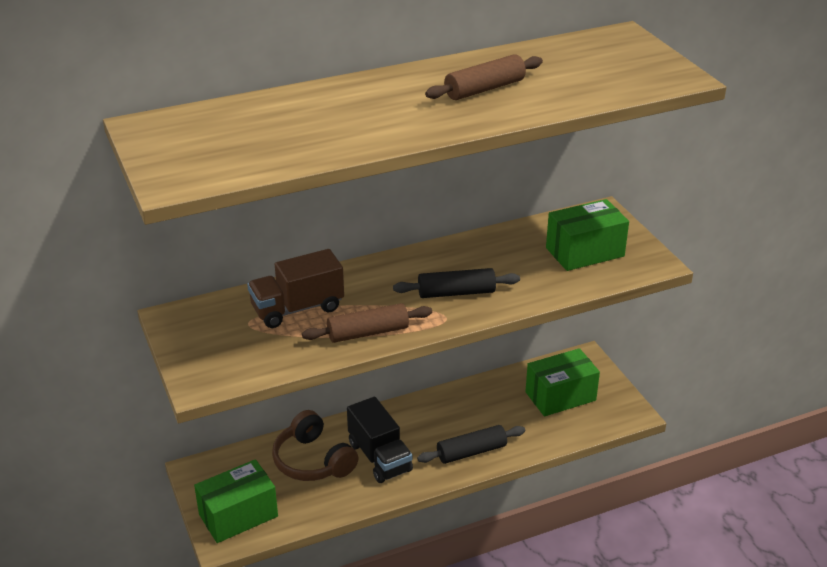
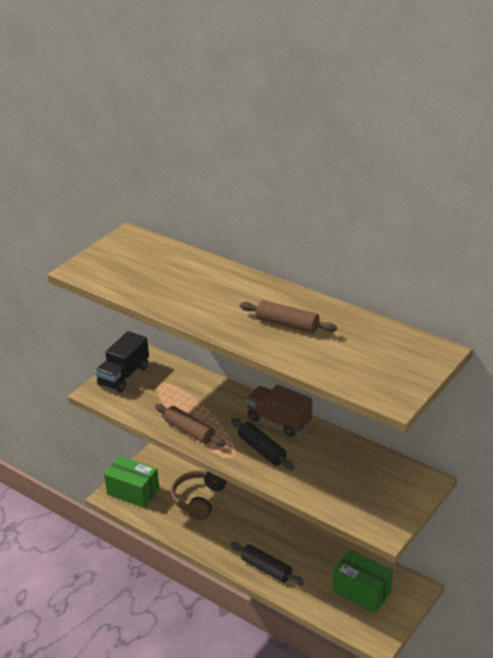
camera: 60 degrees right, 0 degrees up
brown truck [247,249,344,328] -> brown truck moved to [246,384,312,437]
black truck [347,397,413,483] -> black truck moved to [95,331,149,393]
green box [546,199,629,271] -> none

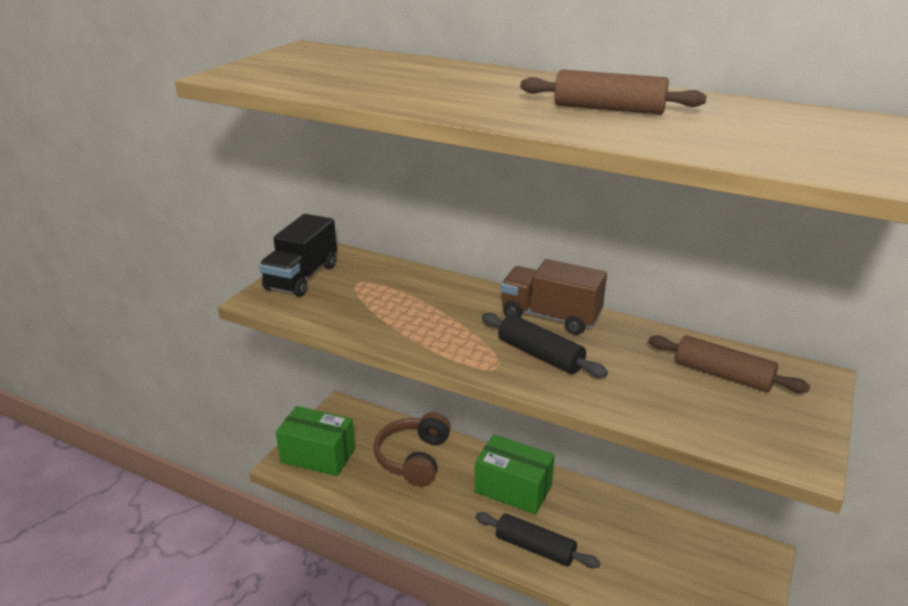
camera: 10 degrees left, 5 degrees down
brown rolling pin [155,404,225,447] -> brown rolling pin moved to [649,335,810,393]
green box [333,550,393,613] -> green box moved to [475,434,555,515]

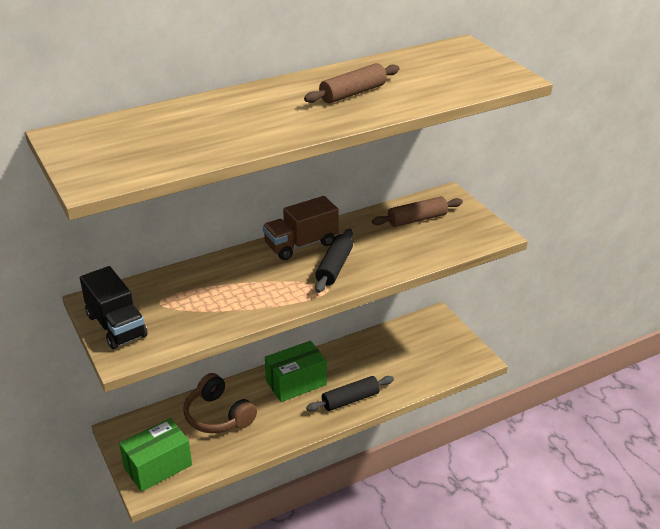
camera: 55 degrees left, 5 degrees up
black rolling pin [482,313,608,377] -> black rolling pin turned 60 degrees counterclockwise [315,229,353,293]

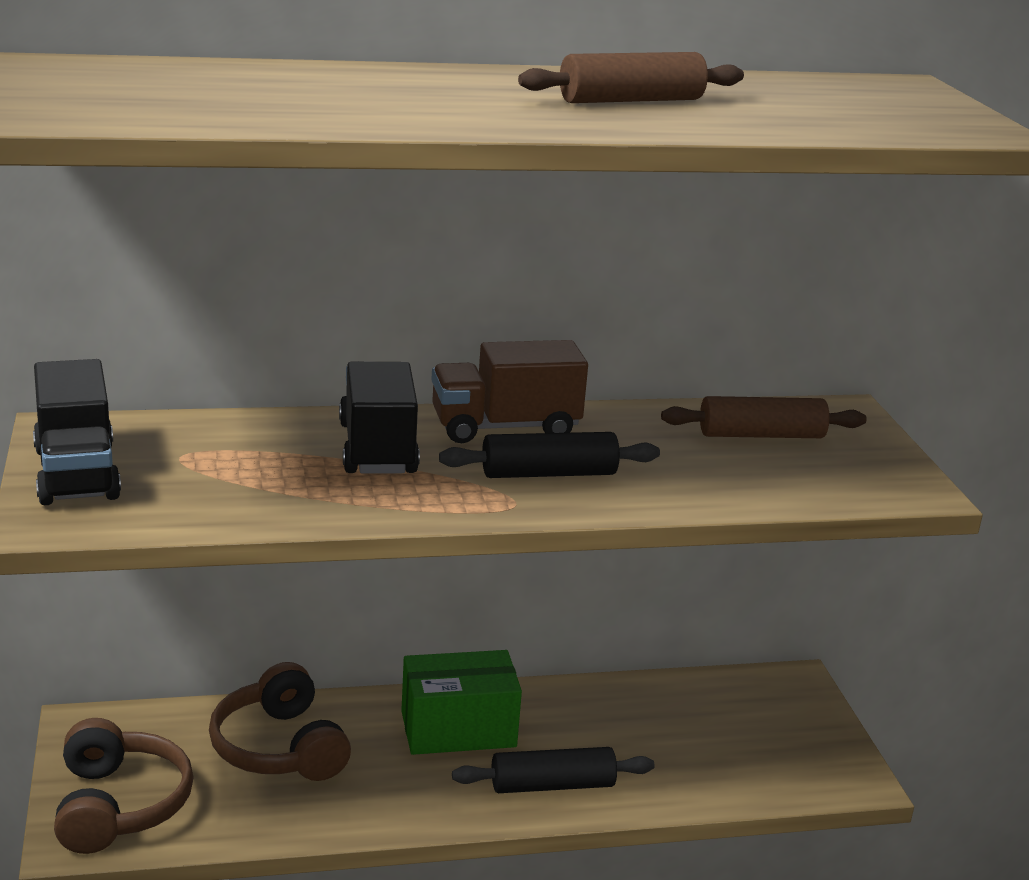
camera: 15 degrees right, 10 degrees down
green box [119,418,192,492] -> brown headphones [54,718,194,854]
black rolling pin [315,229,353,293] -> black rolling pin turned 45 degrees clockwise [439,432,660,478]
none -> black truck [339,362,420,474]

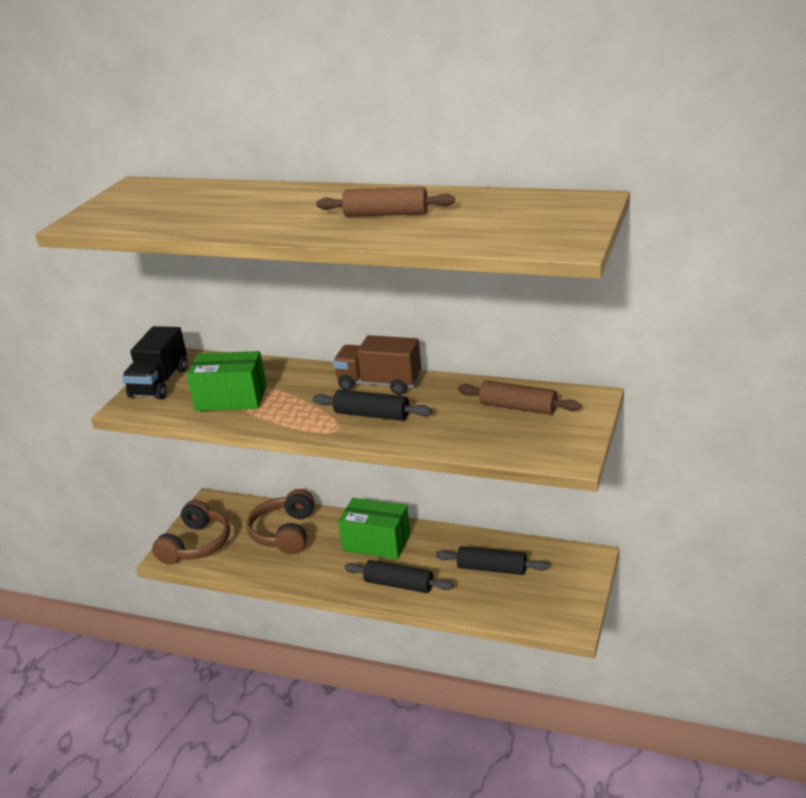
camera: 35 degrees right, 5 degrees up
black truck [339,362,420,474] -> none
none -> green box [186,351,267,411]
none -> black rolling pin [436,546,549,575]

